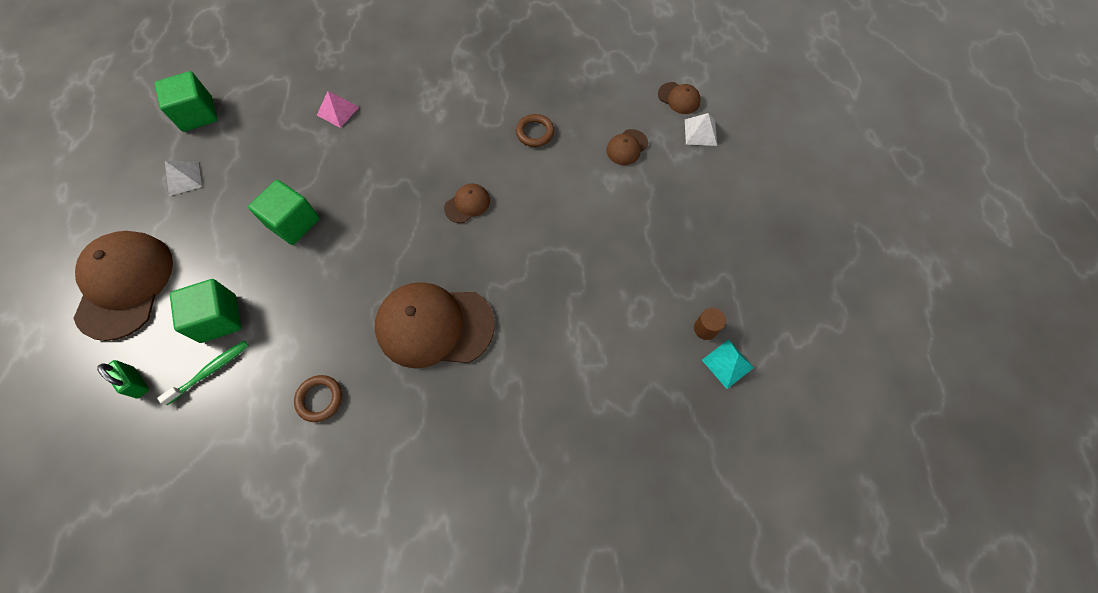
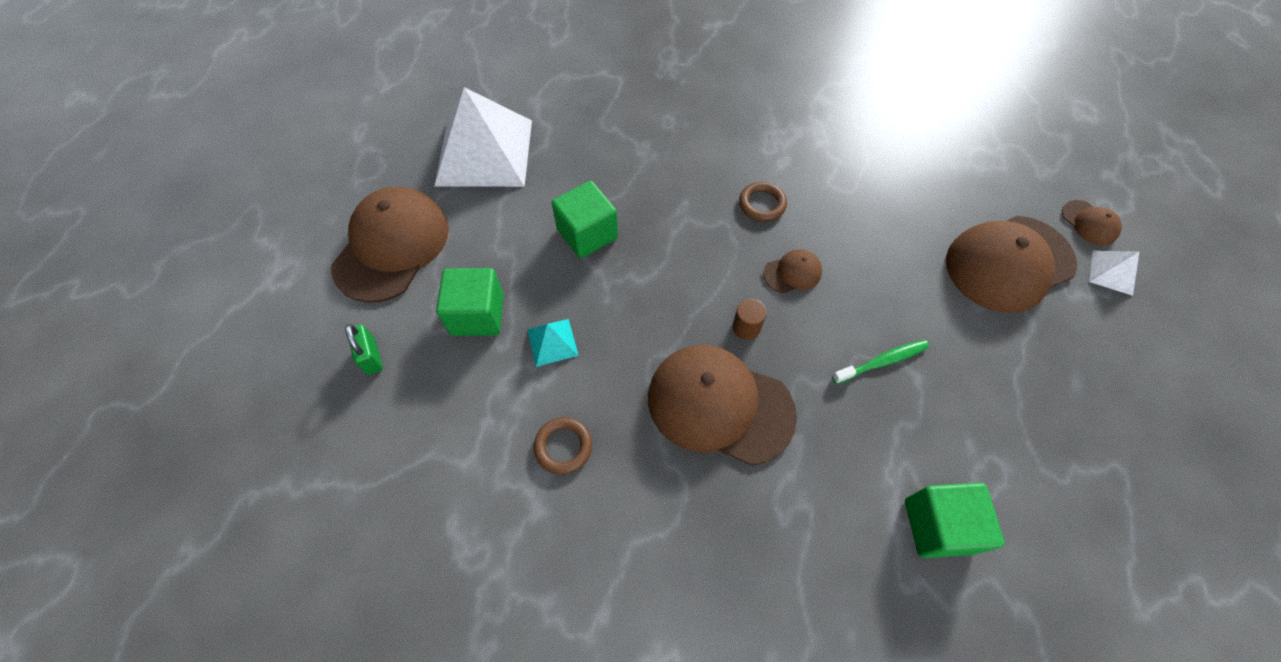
camera: 20 degrees right, 5 degrees down
green cube [155,71,218,132] -> green cube moved to [905,483,1004,558]
green toothbrush [157,340,249,405] -> green toothbrush moved to [832,340,929,384]
white pyramid [165,161,202,196] -> white pyramid [434,87,532,187], size x2.41
pink pyramid [317,91,359,128] -> none
brown ring [516,114,554,147] -> brown ring moved to [739,182,787,222]
brown cap [606,129,648,165] -> brown cap [946,216,1077,313], size x2.24
brown cylinder [694,308,726,340] -> brown cylinder moved to [732,299,767,340]
turquoise pyramid [702,339,754,389] -> turquoise pyramid moved to [527,319,579,367]

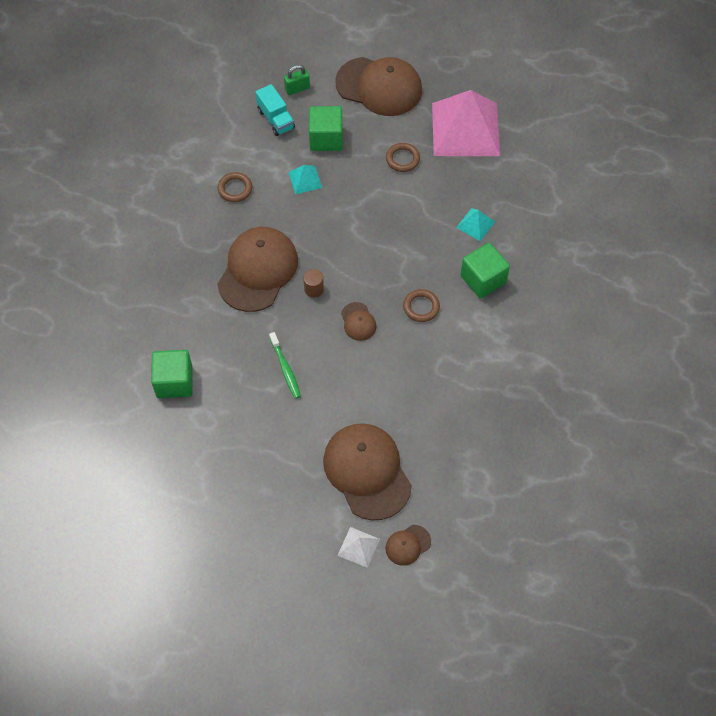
camera: 90 degrees right, 0 degrees up
white pyramid [434,87,532,187] -> pink pyramid [432,90,500,156]
green cube [552,181,618,258] -> green cube moved to [460,243,510,298]
none -> turquoise truck [255,84,295,136]
none -> brown ring [386,143,420,172]
none -> turquoise pyramid [456,208,495,241]

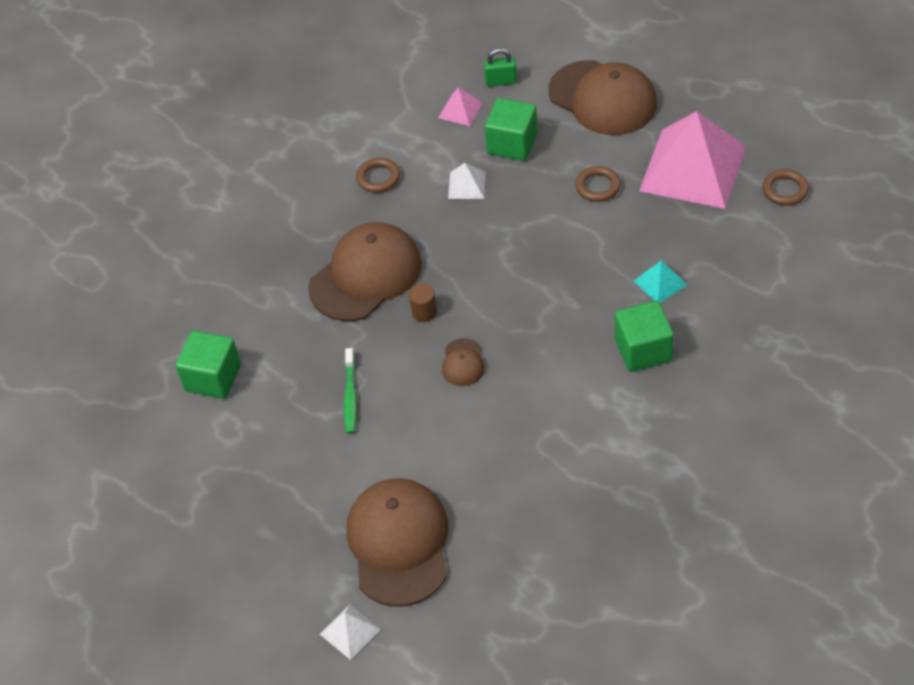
camera: 25 degrees right, 10 degrees down
turquoise truck [255,84,295,136] -> pink pyramid [438,87,483,126]
turquoise pyramid [288,165,322,194] -> white pyramid [448,163,486,199]
brown cap [385,525,431,566] -> none
brown ring [403,289,440,322] -> brown ring moved to [762,169,809,206]

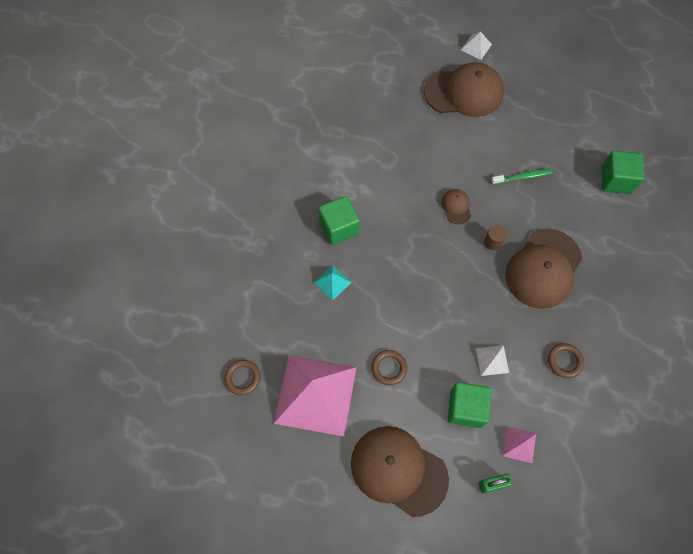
camera: 165 degrees right, 15 degrees up
green toothbrush [344,348,357,434] -> green toothbrush turned 90 degrees clockwise [491,169,552,185]
brown cap [346,478,449,607] -> brown cap turned 75 degrees counterclockwise [424,62,504,117]

